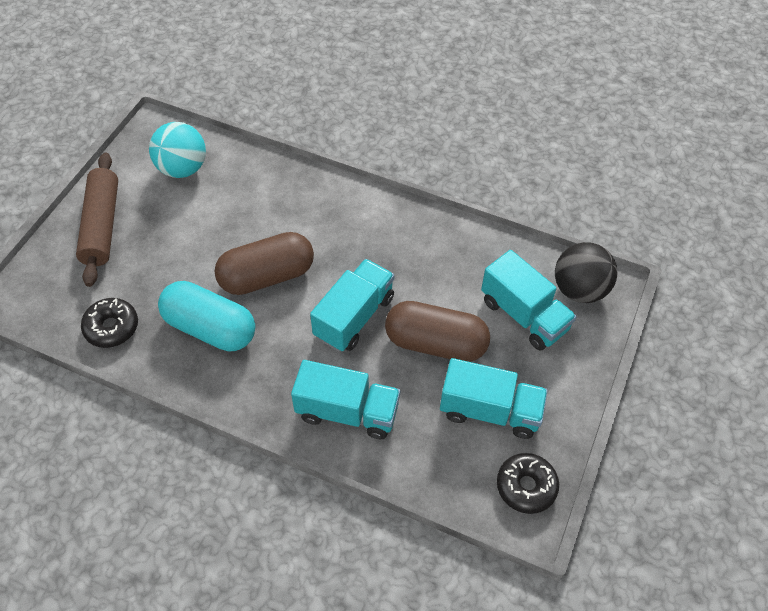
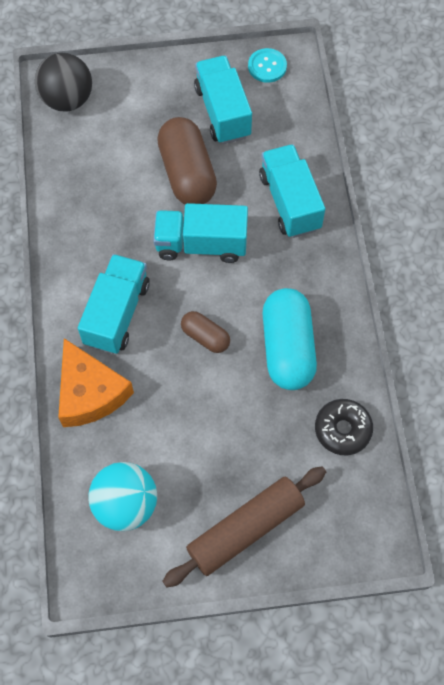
camera: 120 degrees left, 10 degrees up
brown capsule [214,232,314,295] -> brown capsule [181,311,230,353], size x0.53
turquoise truck [481,250,577,351] -> turquoise truck moved to [78,254,150,354]
black donut [497,453,559,514] -> turquoise button [248,48,287,83]
none -> orange cheese [58,338,134,427]

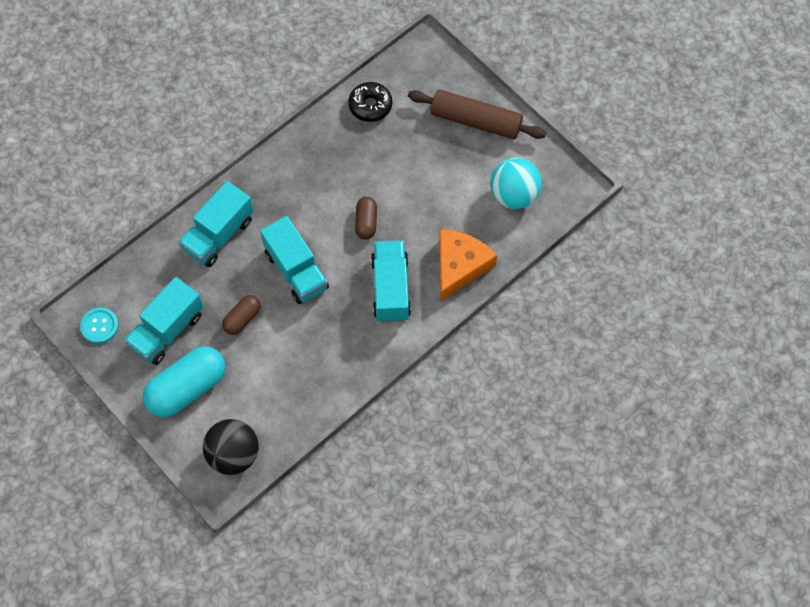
camera: 125 degrees left, 0 degrees up
turquoise truck [78,254,150,354] -> turquoise truck turned 105 degrees clockwise [371,240,411,322]
brown capsule [157,117,217,204] -> brown capsule [222,295,260,335], size x0.53
turquoise capsule [262,288,317,390] -> turquoise capsule moved to [142,346,225,417]

